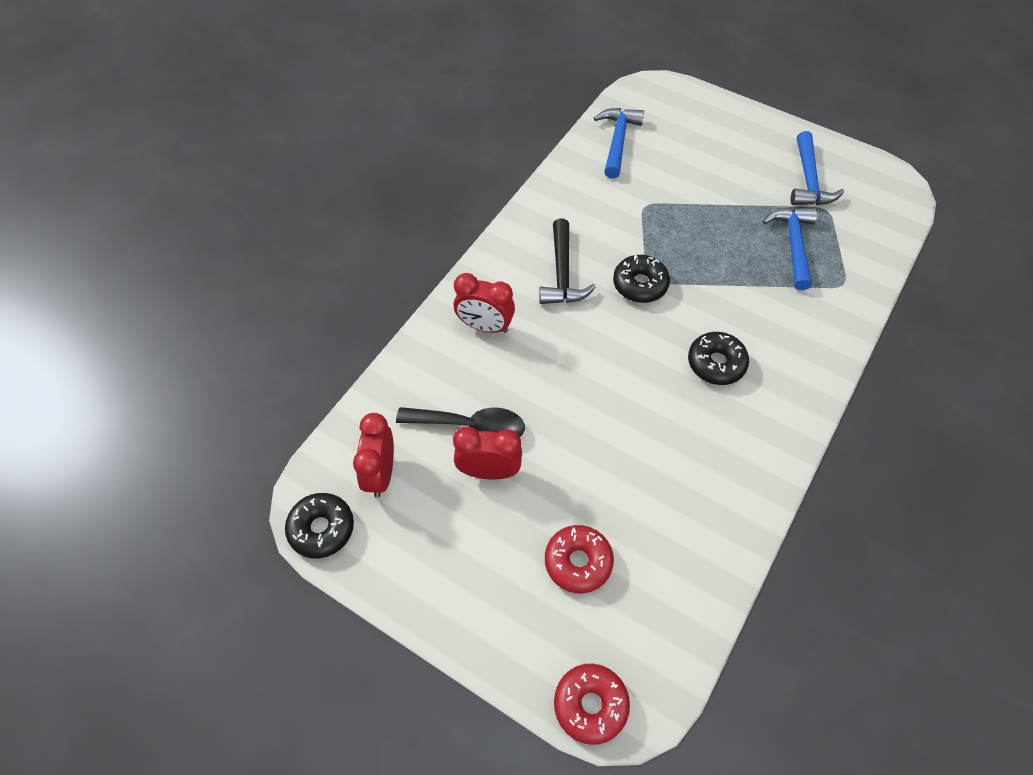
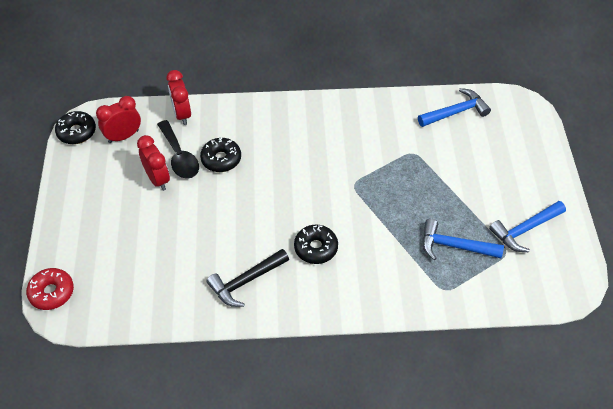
camera: 55 degrees right, 5 degrees down
red clock [454,273,515,333] -> red clock moved to [166,70,191,125]
black hammer [539,219,596,304] -> black hammer moved to [206,249,289,307]
red donut [545,525,614,593] -> none
black donut [613,255,670,303] -> black donut moved to [200,138,241,172]
blue hammer [762,208,818,290] -> blue hammer turned 135 degrees counterclockwise [423,219,504,260]

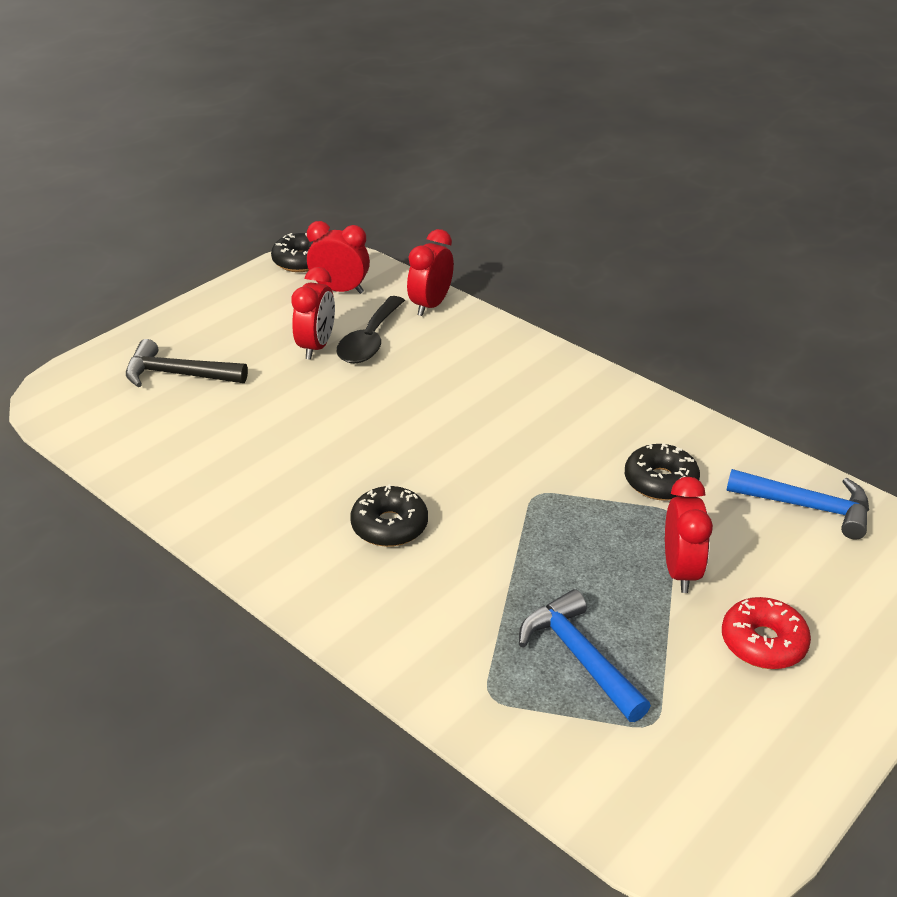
camera: 45 degrees right, 15 degrees down
red donut [26,268,74,310] -> red donut moved to [722,597,811,669]
black donut [200,138,241,172] -> black donut moved to [625,443,700,501]
black hammer [206,249,289,307] -> black hammer moved to [126,339,248,387]
blue hammer [489,201,566,252] -> none
none -> red clock [665,477,713,593]

